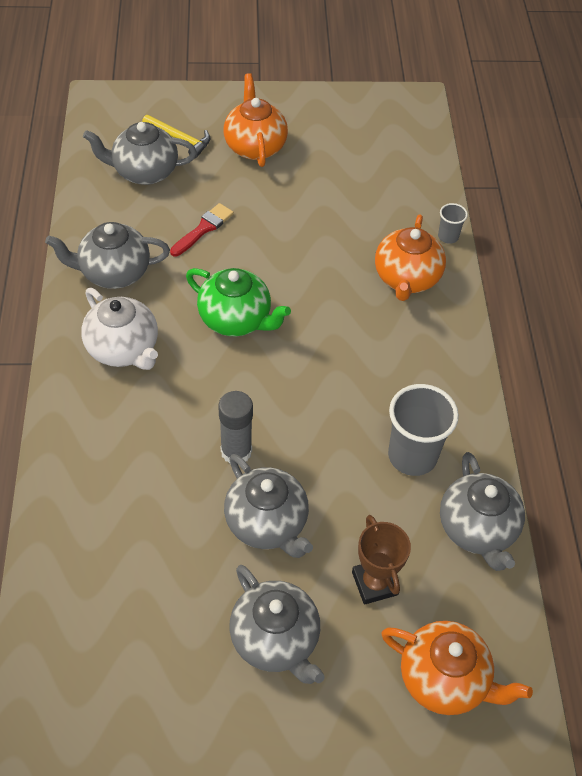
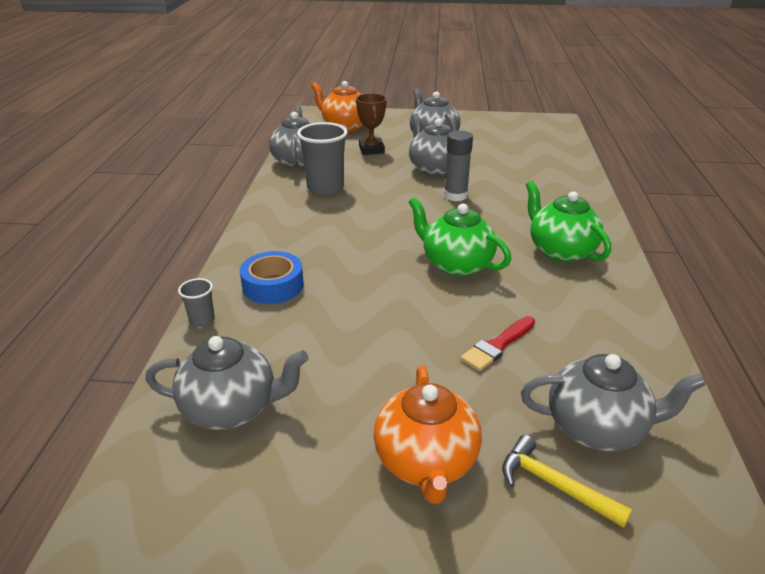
camera: 170 degrees left, 20 degrees down
grey teapot [45,222,170,289] -> grey teapot moved to [145,336,309,430]
white teapot [81,288,158,370] -> green teapot [526,181,611,262]
orange teapot [375,215,446,301] -> blue tape [240,251,304,304]

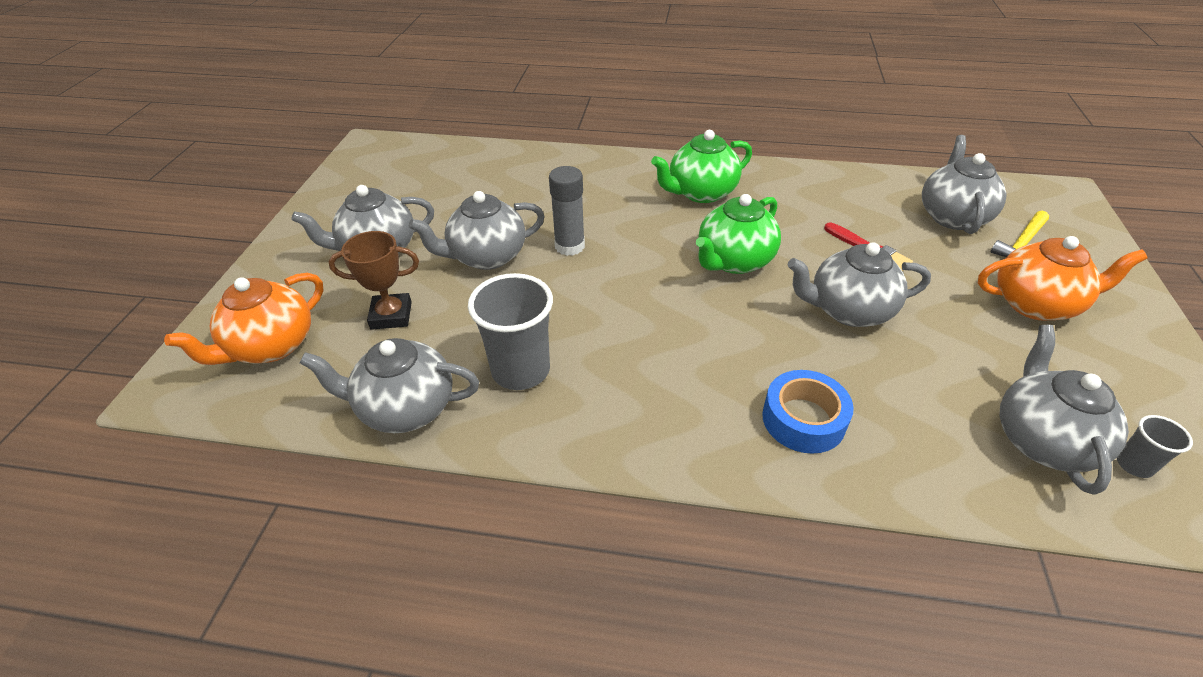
camera: 85 degrees left, 10 degrees up
grey cup [178,278,215,327] -> grey cup moved to [1117,415,1193,478]
none -> grey teapot [788,242,931,327]

